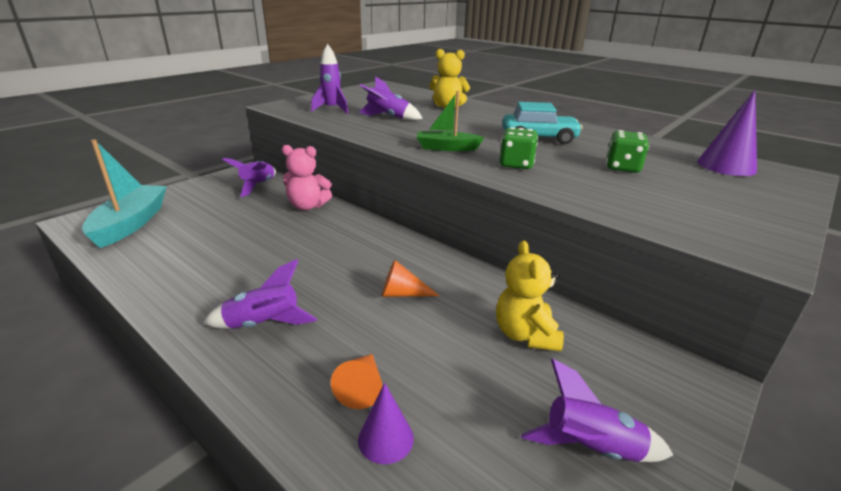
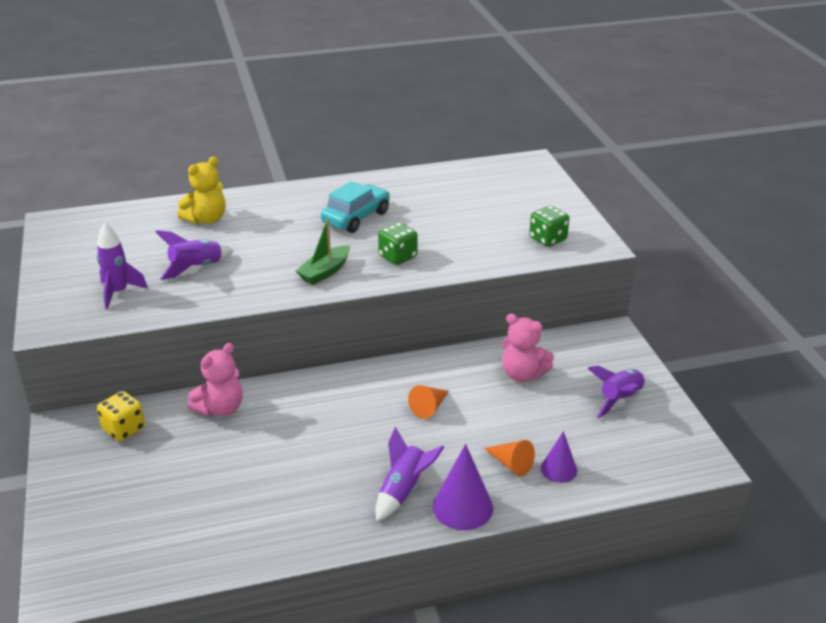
camera: 55 degrees left, 5 degrees up
turquoise boat [82,139,167,248] -> none
purple rocket [222,158,276,197] -> yellow dice [97,391,145,441]
yellow teddy bear [496,241,564,351] -> pink teddy bear [502,314,554,382]
green dice [606,130,649,173] -> green dice moved to [529,206,569,247]
purple cone [697,90,757,176] -> purple cone moved to [433,444,493,530]

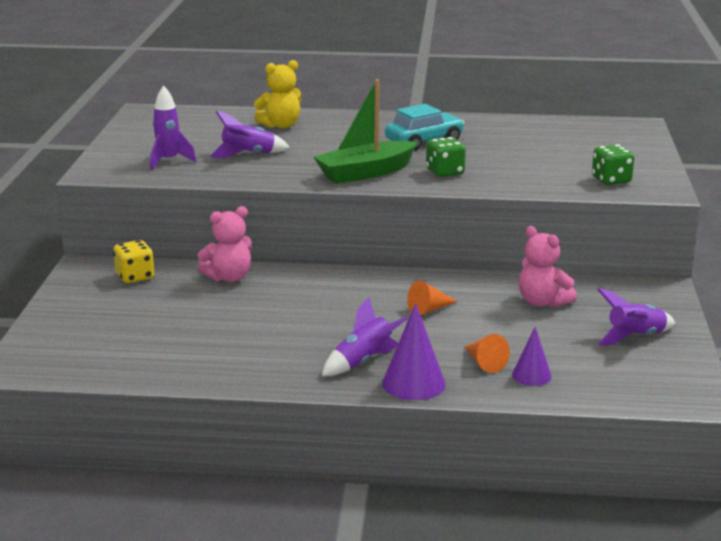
camera: 20 degrees right, 10 degrees down
green boat [296,219,350,285] -> green boat [314,79,417,184], size x1.61

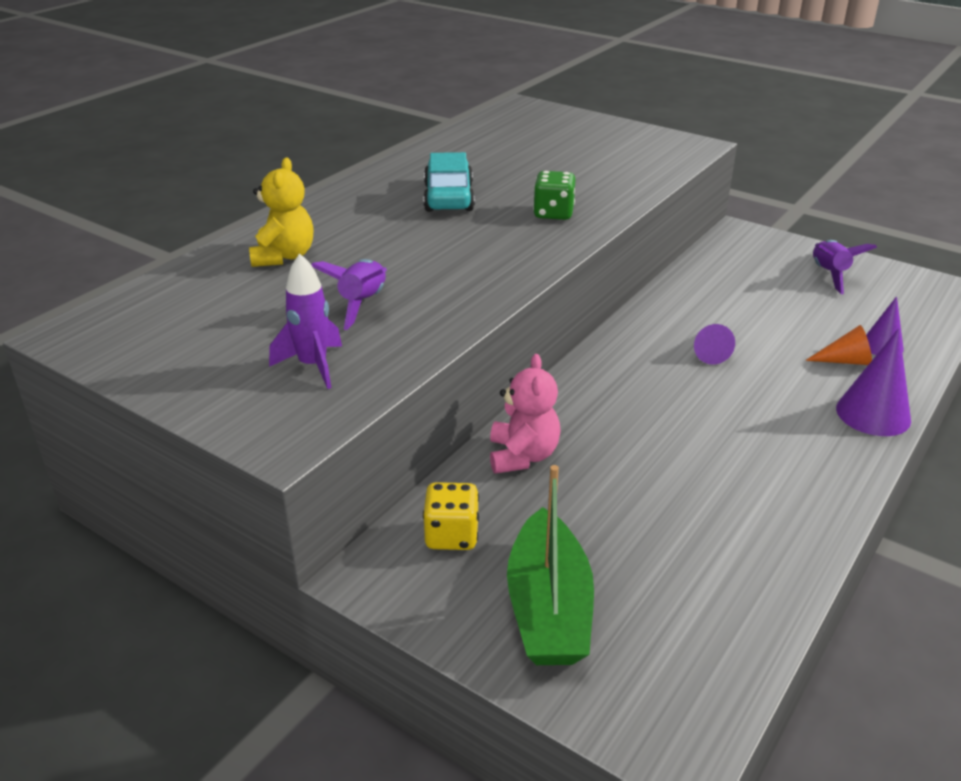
camera: 60 degrees left, 10 degrees up
green boat [314,79,417,184] -> green boat moved to [507,465,594,665]
purple rocket [322,298,407,376] -> none
orange cone [407,280,457,316] -> purple cone [694,324,735,365]
pink teddy bear [519,226,577,308] -> none
green dice [592,144,634,185] -> none

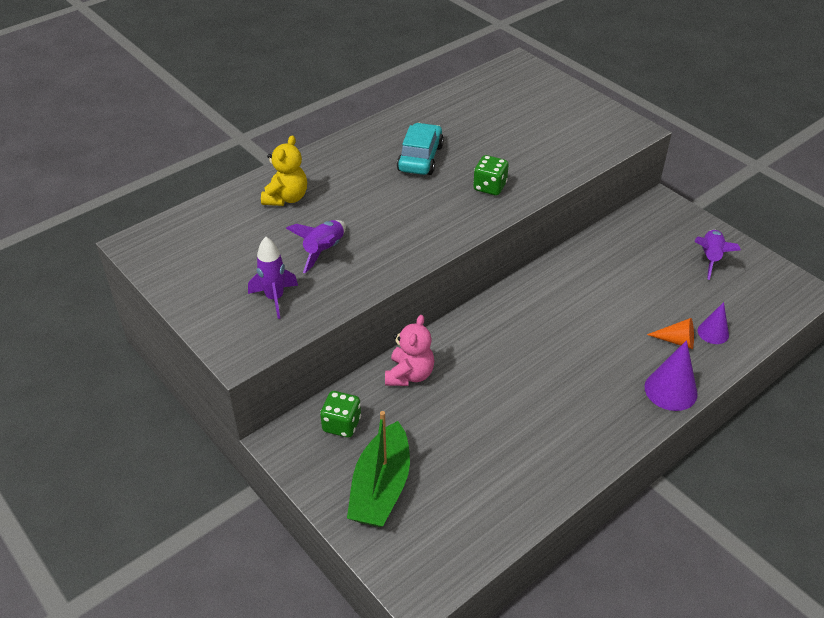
camera: 15 degrees right, 10 degrees up
yellow dice [423,482,479,550] -> green dice [320,391,361,437]
purple cone [694,324,735,365] -> none

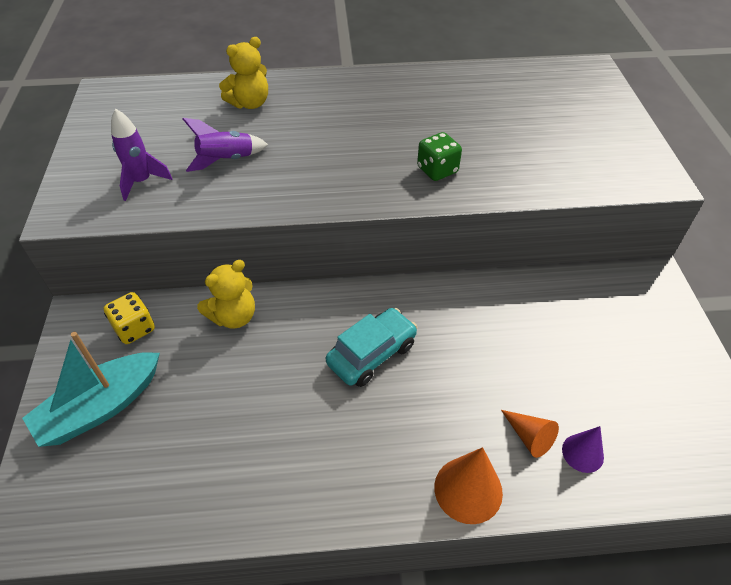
camera: 35 degrees right, 5 degrees up
green dice [320,391,361,437] -> yellow dice [104,292,155,344]
green boat [347,411,410,527] -> turquoise boat [22,332,160,447]
pink teddy bear [385,315,434,386] -> yellow teddy bear [197,260,255,329]
turquoise car [397,123,444,175] -> turquoise car moved to [326,308,417,387]
purple cone [645,340,698,411] -> orange cone [434,447,503,524]
purple rocket [694,229,741,280] -> none

